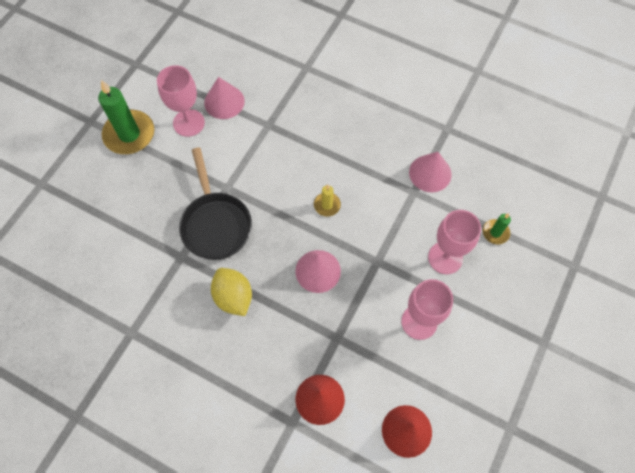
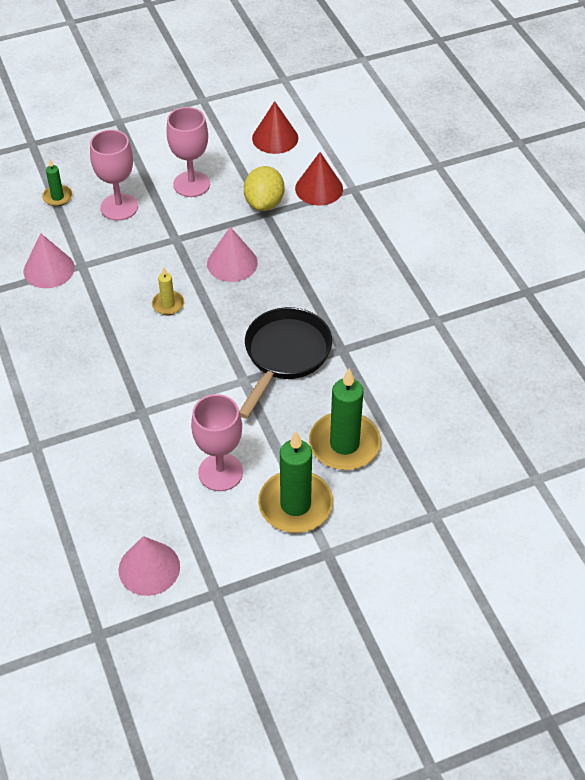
camera: 140 degrees left, 15 degrees down
pink cone [204,77,245,119] -> pink cone moved to [119,536,180,596]
yellow lemon [211,268,252,316] -> yellow lemon moved to [244,166,284,211]
none -> green candle [309,369,381,470]

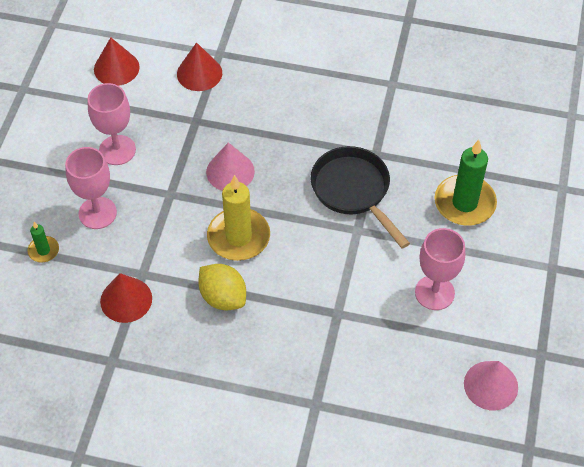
camera: 55 degrees left, 5 degrees up
pink cone [23,233,75,288] -> red cone [100,273,152,323]
yellow candle [152,267,184,315] -> yellow candle [207,175,270,261], size x2.03
yellow lemon [244,166,284,211] -> yellow lemon moved to [198,264,246,310]
green candle [258,431,333,533] -> none

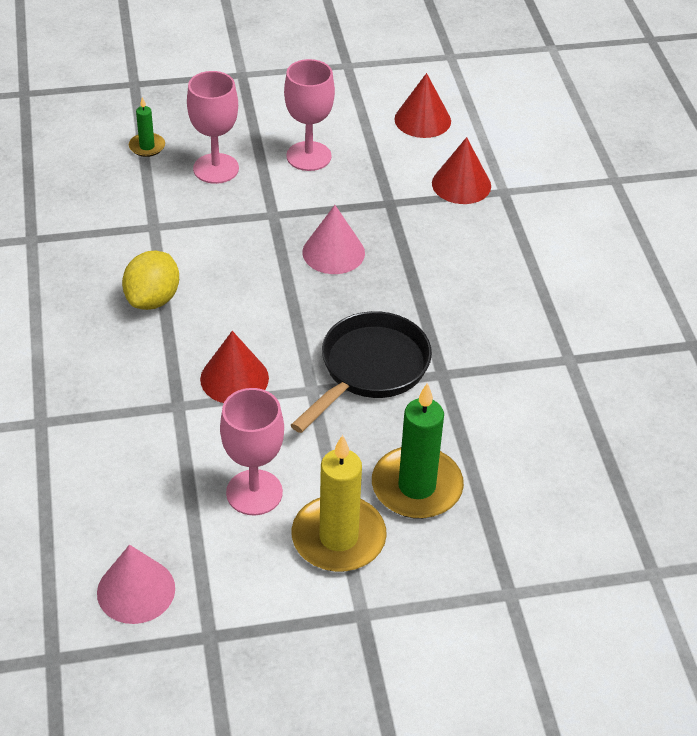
camera: 65 degrees right, 10 degrees down
red cone [100,273,152,323] -> red cone moved to [200,331,269,403]
yellow candle [207,175,270,261] -> yellow candle moved to [292,435,387,572]

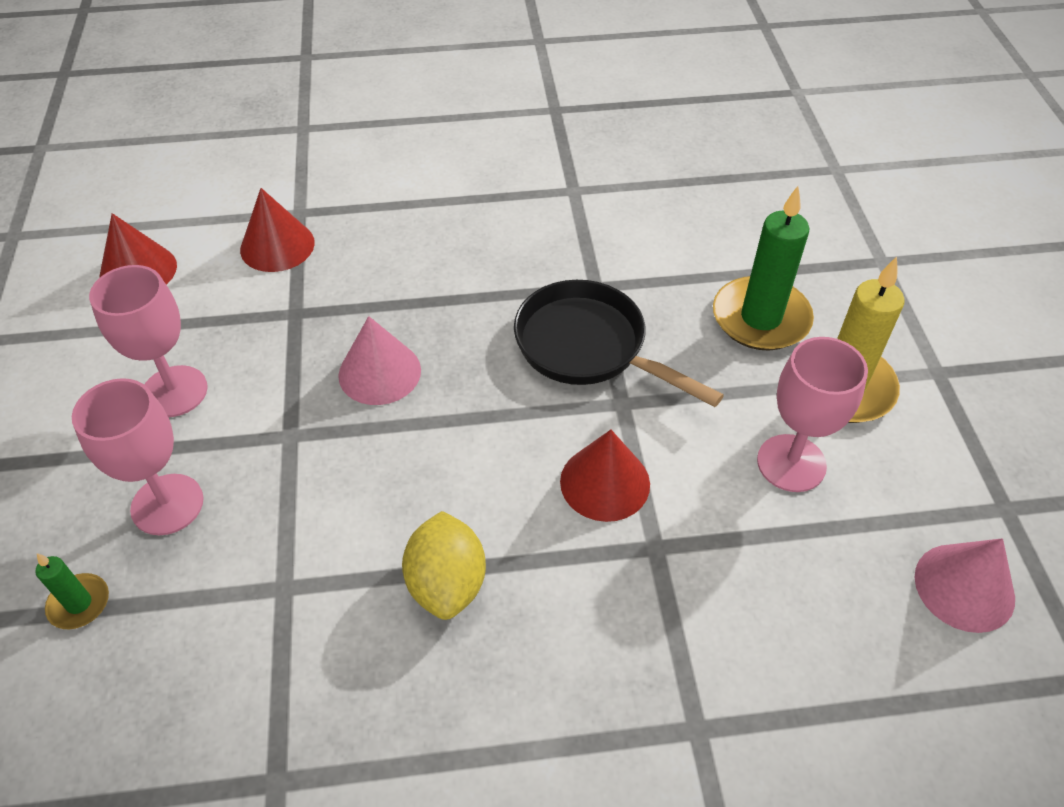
camera: 85 degrees left, 5 degrees up
yellow lemon [122,251,179,310] -> yellow lemon turned 60 degrees clockwise [402,511,486,620]

